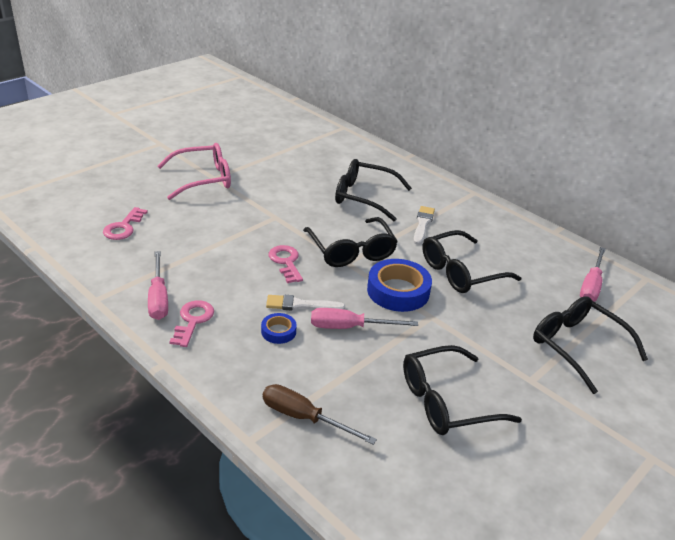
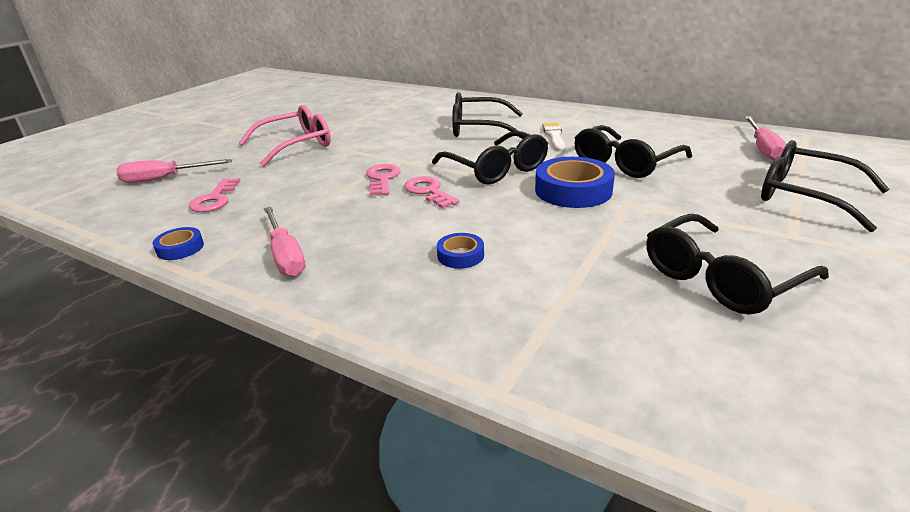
camera: 10 degrees left, 5 degrees down
pink key [169,300,214,347] -> pink key moved to [366,164,401,196]
brown screwdriver [263,384,377,445] -> none
white brush [266,295,345,311] -> none
pink screwdriver [311,308,418,329] -> pink screwdriver moved to [116,159,232,183]
none -> blue tape [153,227,204,260]

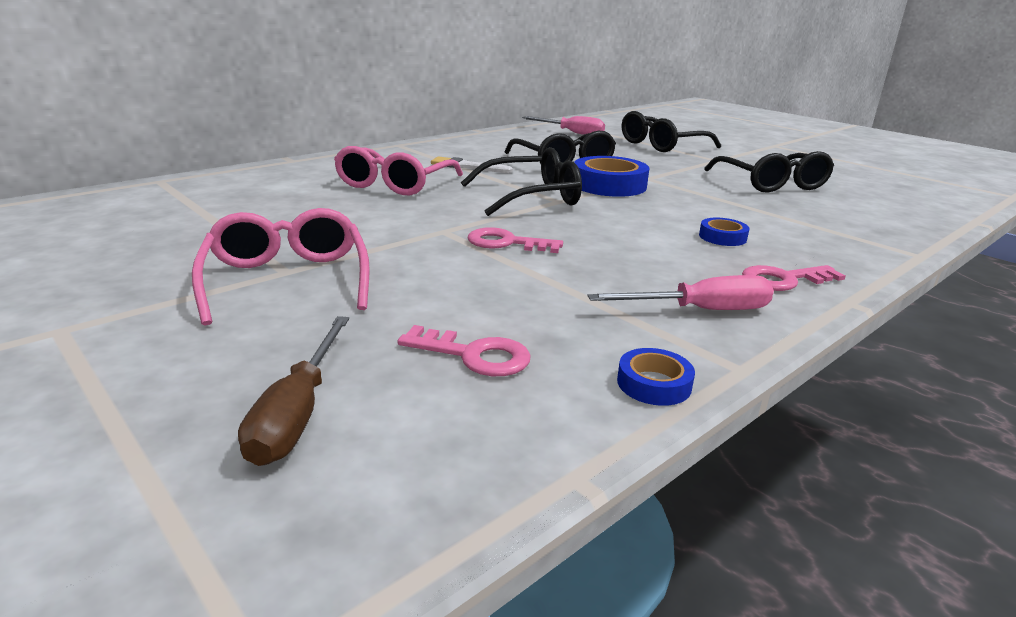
camera: 75 degrees left, 5 degrees down
pink screwdriver [116,159,232,183] -> brown screwdriver [238,316,349,466]
pink key [404,176,459,209] -> pink key moved to [742,265,846,291]
black glasses [452,92,524,139] -> pink glasses [334,146,463,195]

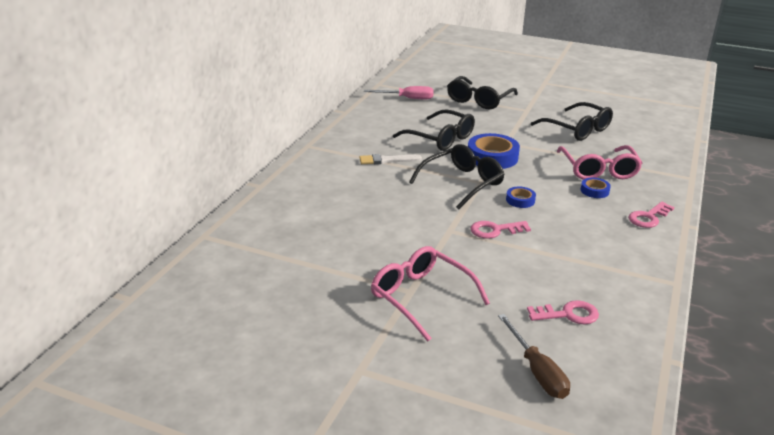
camera: 25 degrees left, 5 degrees up
pink glasses [334,146,463,195] -> pink glasses moved to [557,145,643,180]
pink screwdriver [588,275,774,310] -> none
blue tape [617,348,695,406] -> blue tape moved to [506,186,536,208]

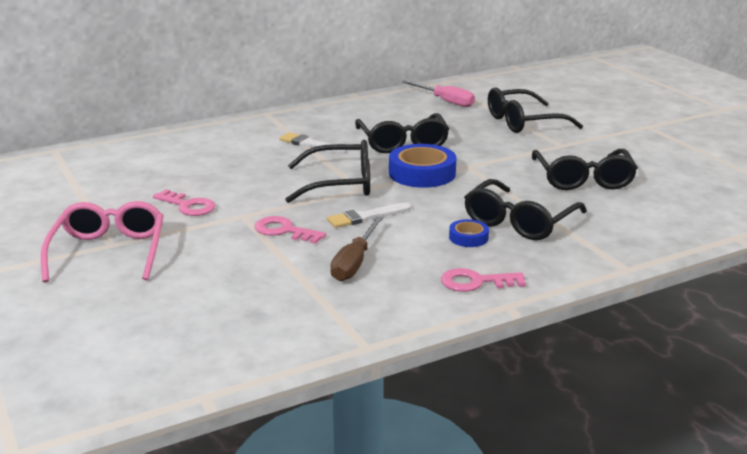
camera: 40 degrees right, 5 degrees down
brown screwdriver [498,314,570,399] -> brown screwdriver moved to [330,216,383,281]
blue tape [506,186,536,208] -> white brush [327,203,411,228]
pink key [527,300,599,324] -> pink key moved to [153,189,216,216]
pink glasses [557,145,643,180] -> black glasses [464,179,587,240]

